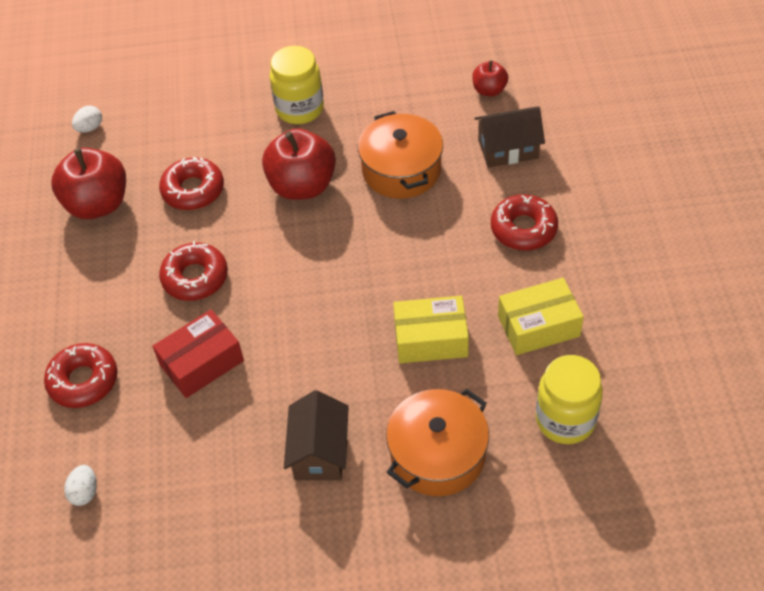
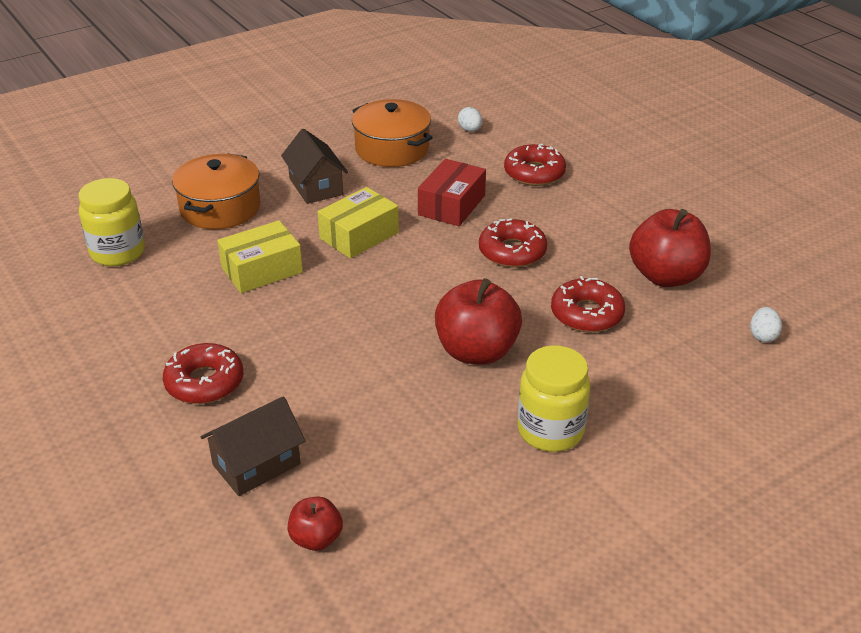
camera: 150 degrees right, 15 degrees down
orange pot [358,111,443,199] -> orange pot moved to [352,99,433,167]
yellow box [498,278,584,355] -> yellow box moved to [318,187,399,258]

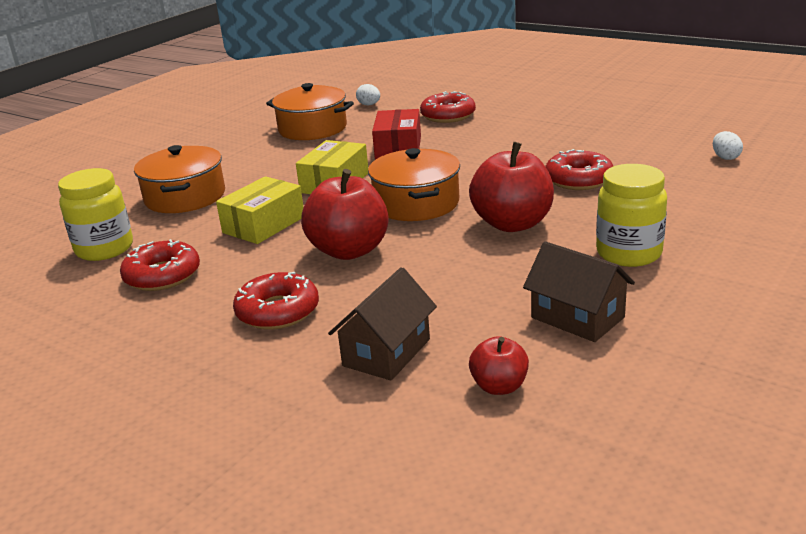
camera: 20 degrees left, 10 degrees down
brown house [281,129,348,204] -> brown house moved to [523,241,635,342]
red donut [479,218,547,268] -> red donut moved to [120,239,200,291]
red apple [629,209,711,287] -> red apple moved to [301,169,389,260]
none -> orange pot [368,148,460,221]

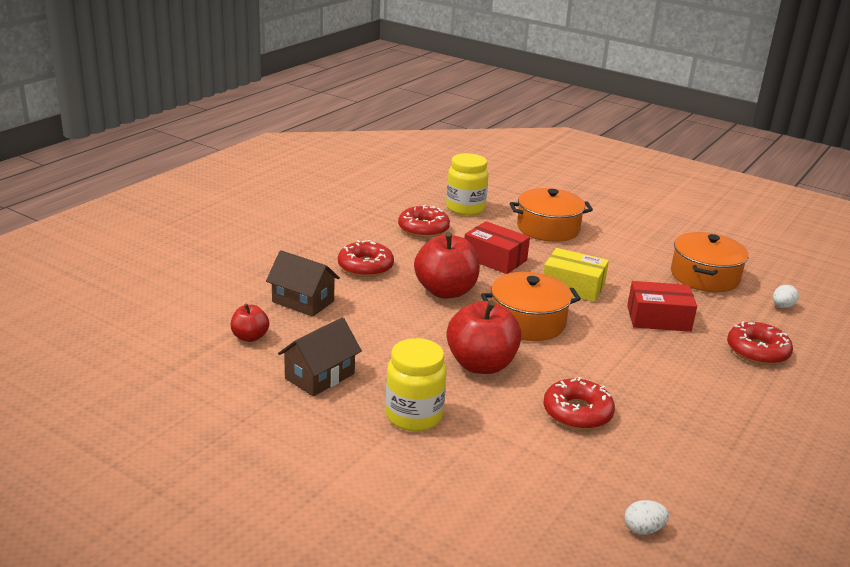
camera: 85 degrees right, 0 degrees up
yellow box [216,176,304,244] -> red box [464,221,530,274]

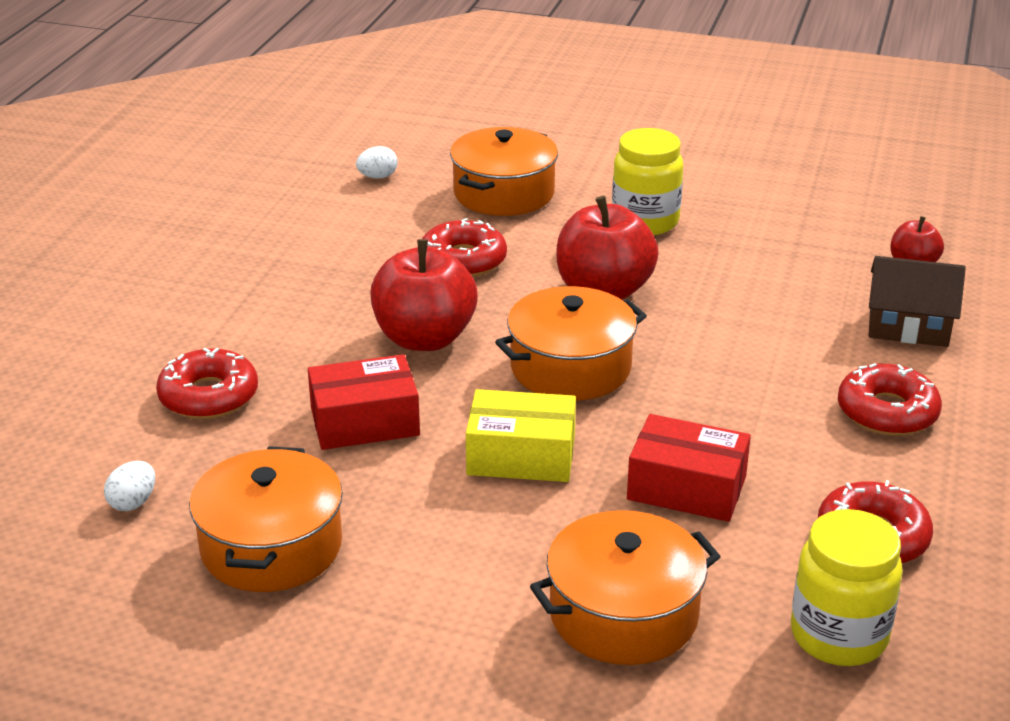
camera: 165 degrees right, 5 degrees up
brown house [278,317,362,396] -> none
red apple [414,232,480,298] -> red apple moved to [370,239,478,351]
none -> orange pot [450,127,558,216]

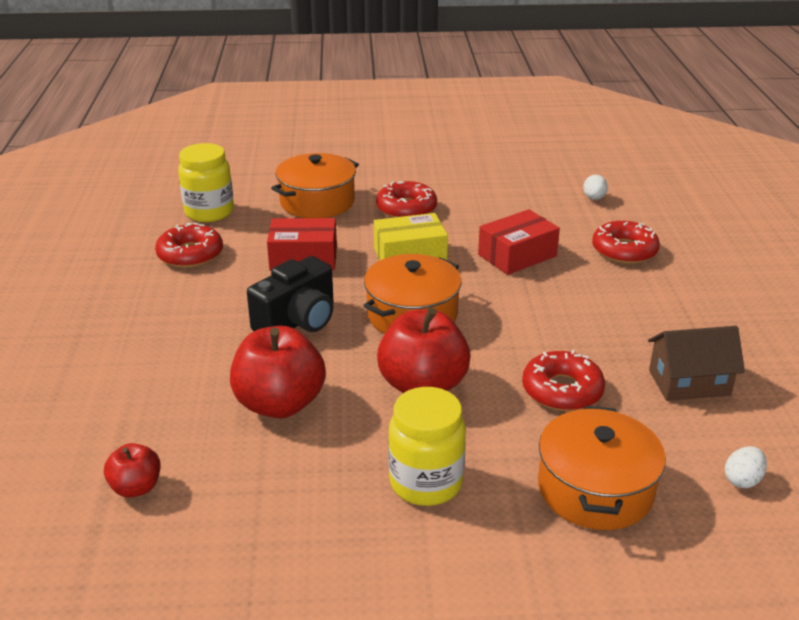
camera: 160 degrees right, 0 degrees up
orange pot [189,446,343,592] -> none
red apple [370,239,478,351] -> red apple moved to [230,326,326,418]
red donut [838,363,942,436] -> red donut moved to [376,181,437,218]
brown house [869,256,966,347] -> brown house moved to [648,326,745,401]
none -> black camera [247,256,334,332]

